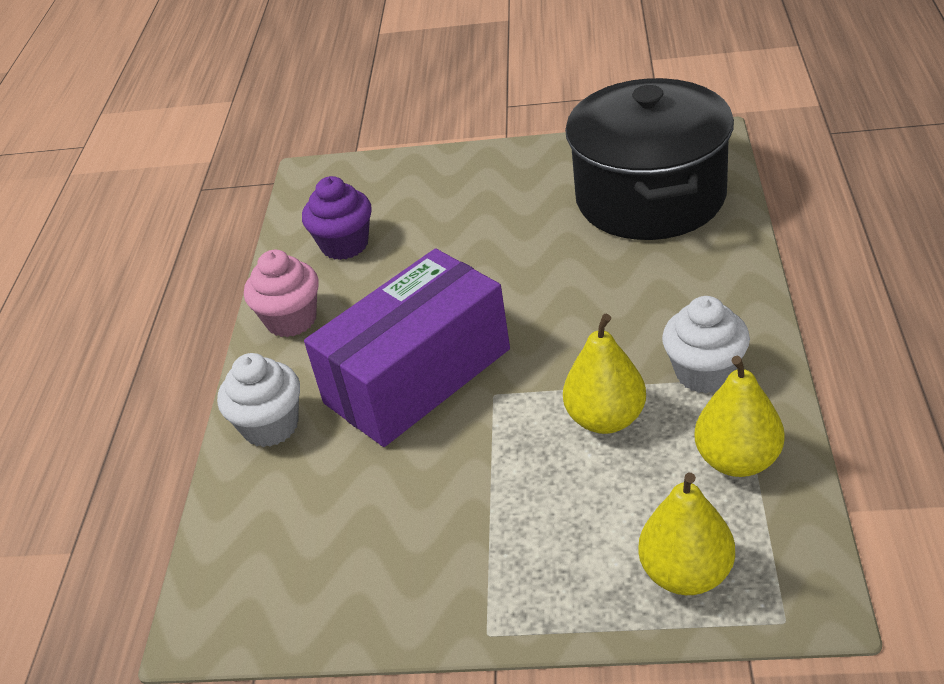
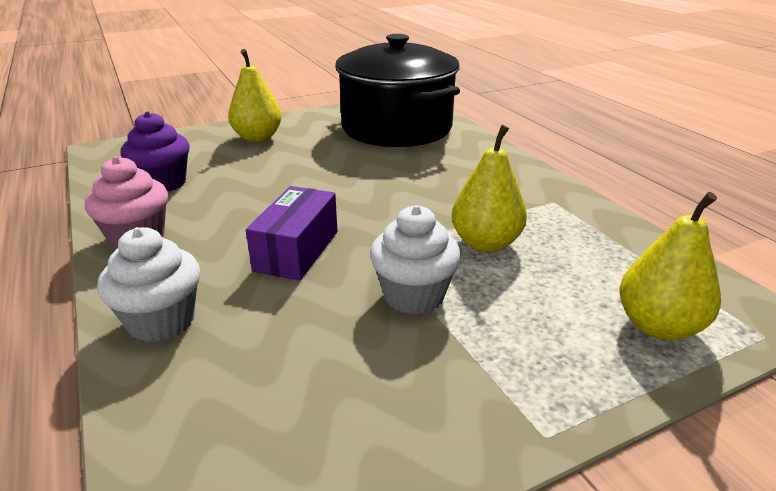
camera: 35 degrees left, 10 degrees down
purple box [304,248,510,447] -> purple box [246,186,337,281], size x0.56
white cupcake [662,296,750,394] -> white cupcake moved to [370,205,461,315]
yellow pear [694,356,785,477] -> yellow pear moved to [228,49,282,142]

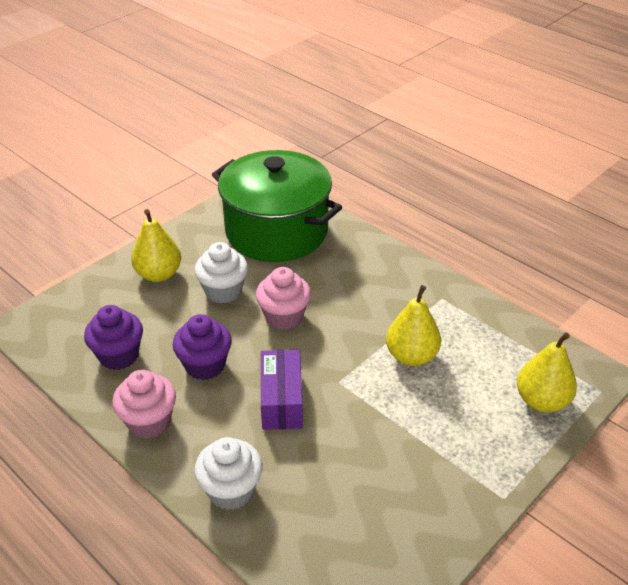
camera: 20 degrees left, 10 degrees up
black pot [335,34,460,147] -> green pot [212,150,342,262]
white cupcake [370,205,461,315] -> white cupcake moved to [195,242,248,303]
none -> purple cupcake [172,314,232,380]
none -> pink cupcake [256,267,311,330]

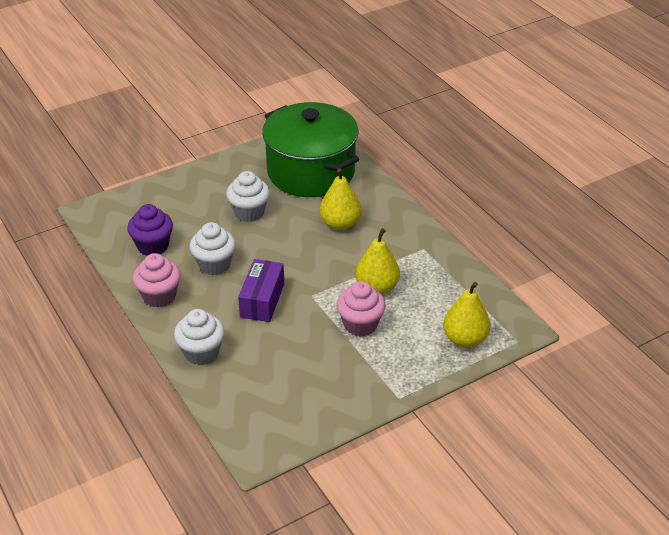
camera: 15 degrees right, 0 degrees up
yellow pear [131,209,181,282] -> yellow pear moved to [320,168,361,230]
purple cupcake [172,314,232,380] -> white cupcake [189,222,236,275]
pink cupcake [256,267,311,330] -> pink cupcake moved to [337,281,386,337]

